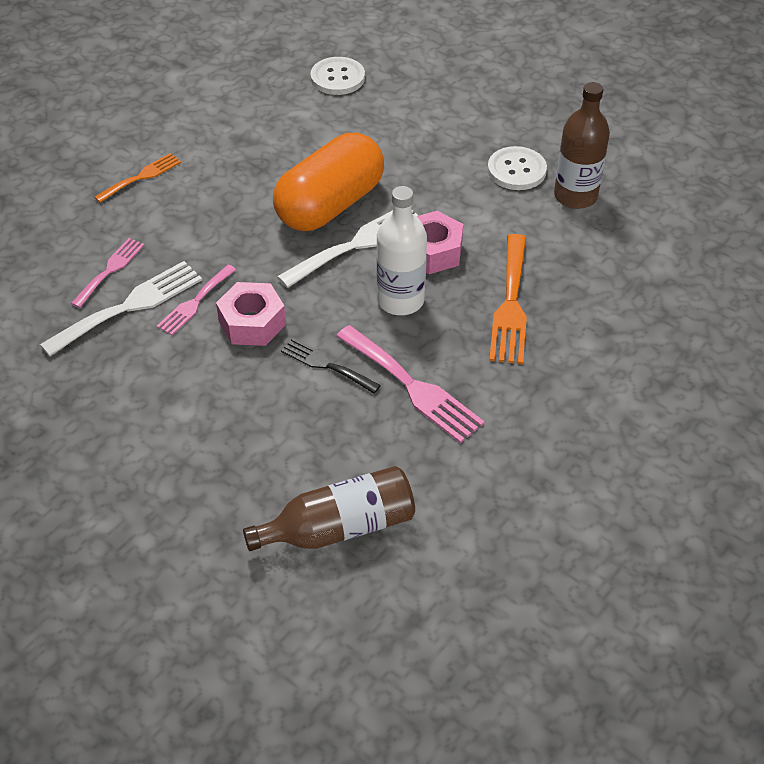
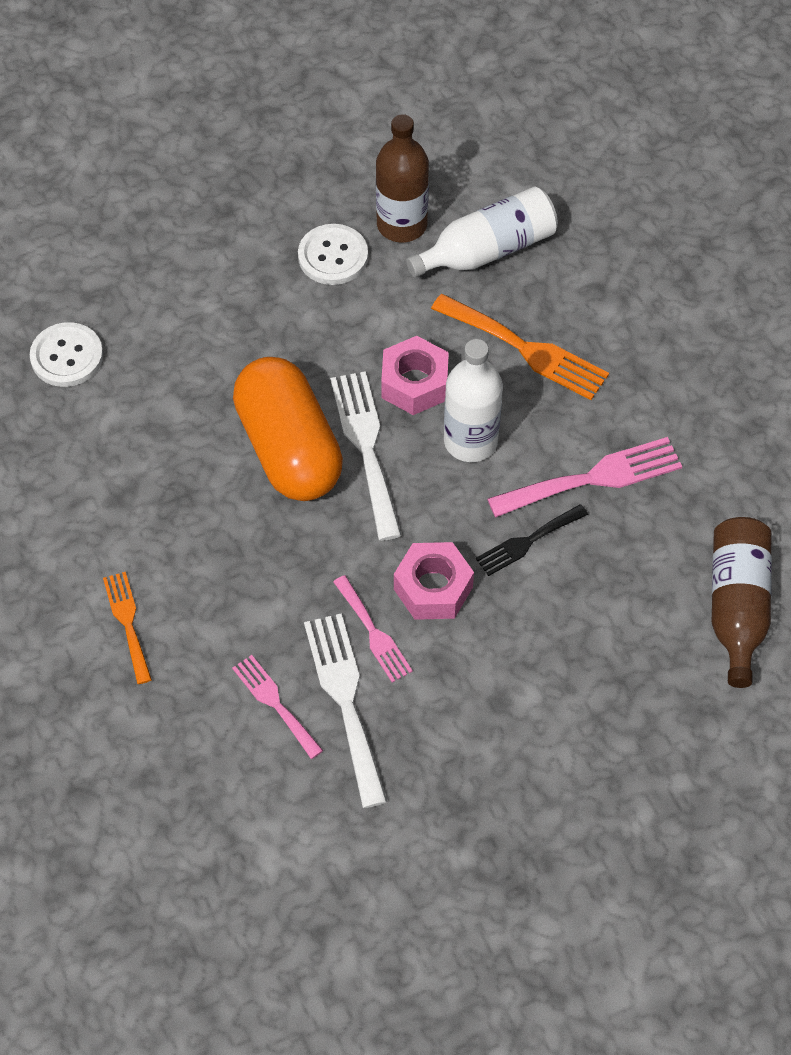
camera: 65 degrees left, 10 degrees up
none -> white bottle [406,187,558,278]

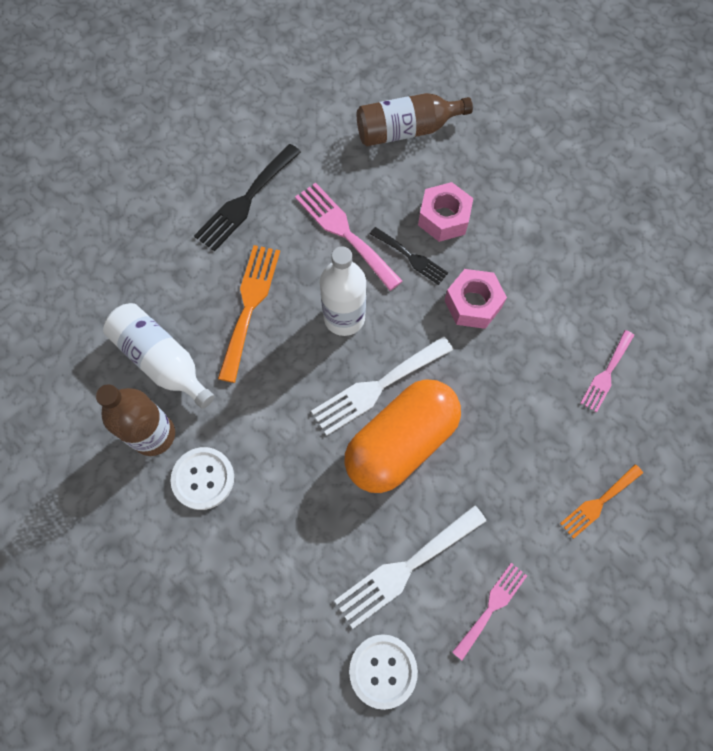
camera: 110 degrees left, 10 degrees up
white fork [304,613,387,808] -> white fork moved to [334,505,486,629]
pink fork [333,575,413,683] -> pink fork moved to [452,563,527,660]
pink nut [381,336,449,415] -> pink nut moved to [418,182,473,242]
none -> black fork [194,144,301,251]

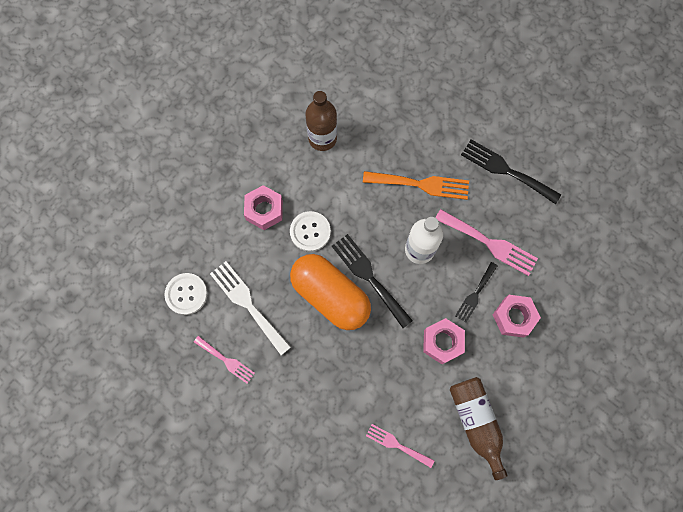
camera: 85 degrees right, 5 degrees up
white bottle [103,303,215,409] -> none
white button [171,447,234,510] -> white button moved to [290,211,331,252]
pink fork [295,183,402,291] -> pink fork turned 75 degrees clockwise [435,209,538,276]
white fork [311,336,453,435] -> black fork [332,234,413,328]
brown bottle [357,93,473,146] -> brown bottle moved to [450,377,508,480]
orange fork [560,464,643,539] -> none
none -> pink nut [244,185,283,230]

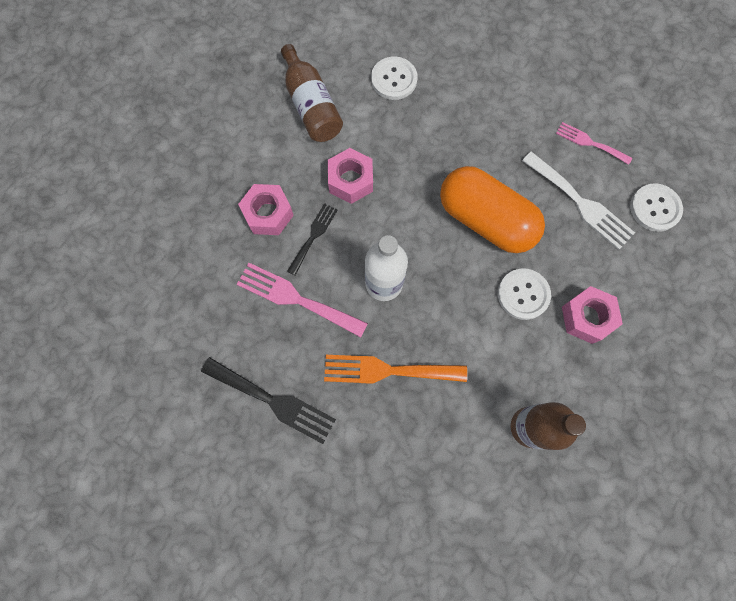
camera: 175 degrees right, 0 degrees up
black fork [332,234,413,328] -> none
pink fork [366,424,435,468] -> white button [371,57,418,100]

